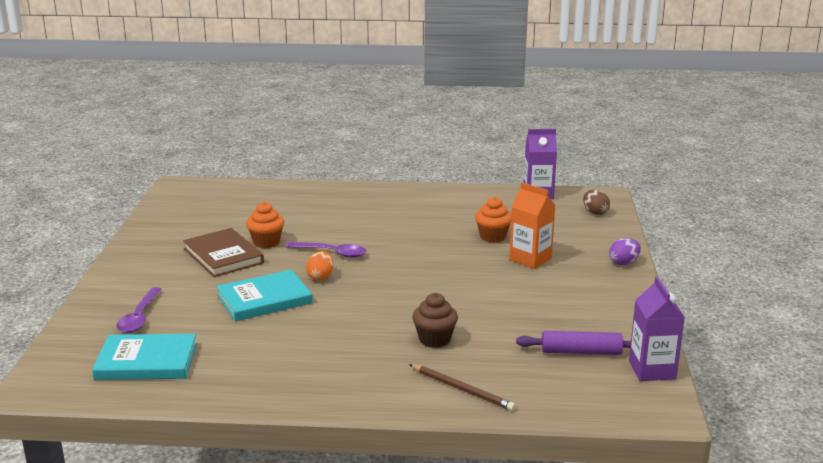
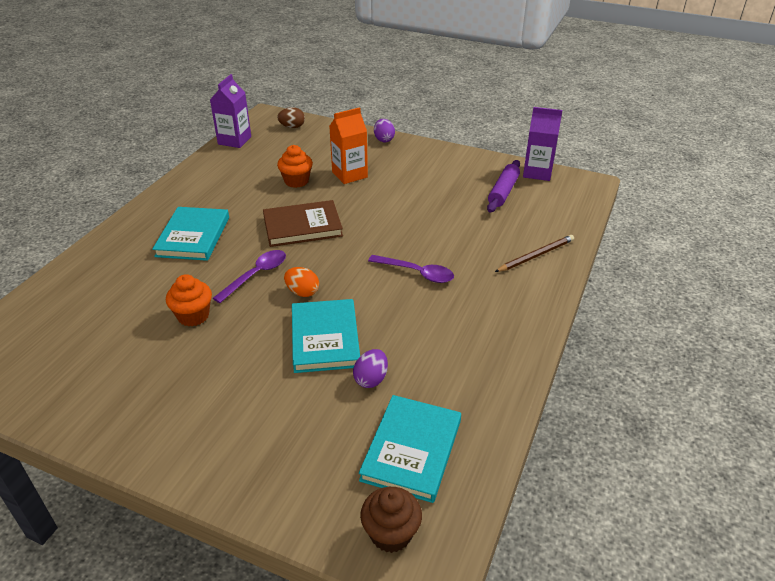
camera: 70 degrees left, 15 degrees up
purple spoon [117,287,162,333] -> purple spoon moved to [368,255,454,283]
brown book [183,228,264,277] -> brown book moved to [263,200,343,247]
brown cupcake [412,293,458,348] -> brown cupcake moved to [360,487,422,553]
none -> turquoise book [152,207,229,261]
none -> purple egg [353,349,388,388]

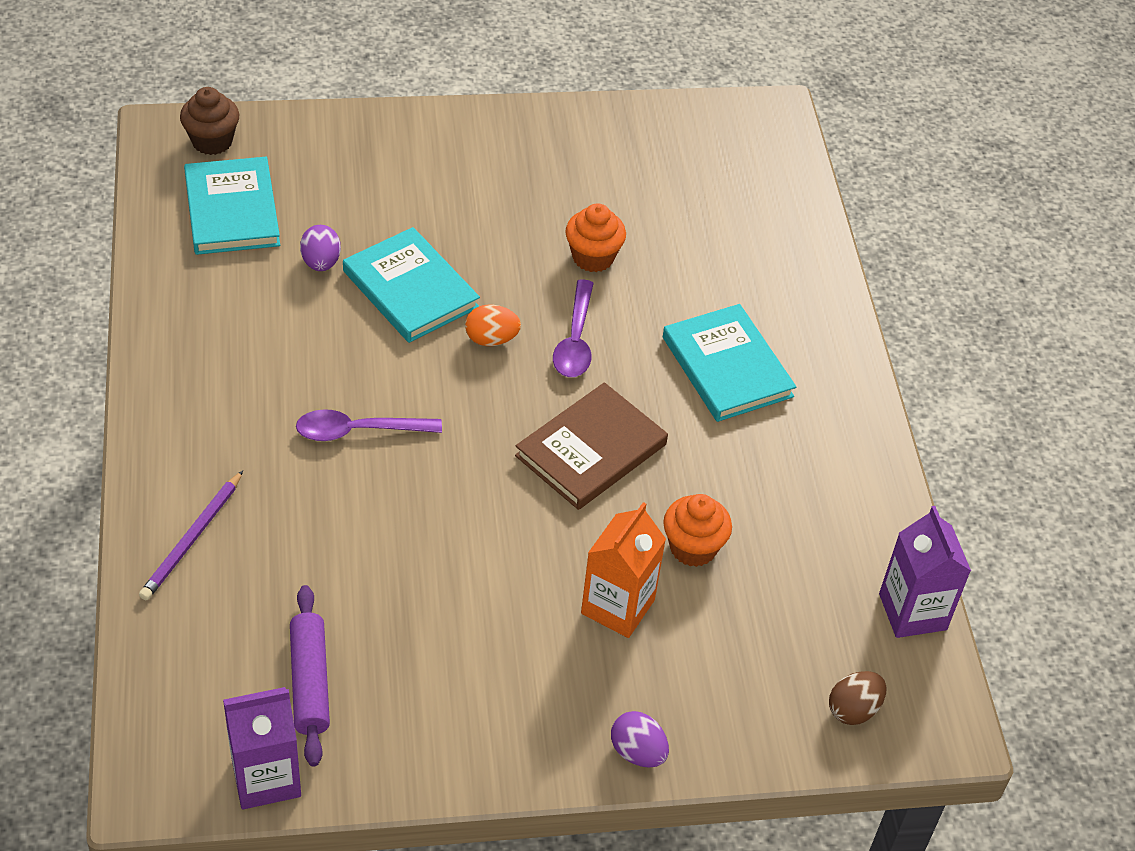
camera: 145 degrees right, 10 degrees up
brown pencil [495,235,574,272] -> purple pencil [139,471,243,600]

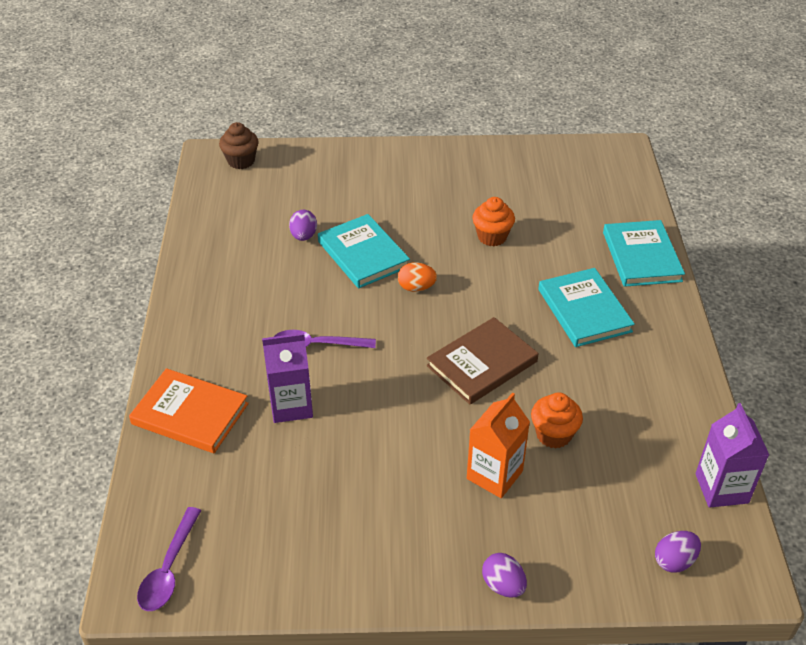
camera: 10 degrees right, 5 degrees down
purple pencil [139,471,243,600] -> orange book [129,368,249,453]
turquoise book [184,157,280,255] -> turquoise book moved to [603,220,685,287]
purple carton [223,687,301,809] -> purple carton moved to [262,333,313,423]
purple rolling pin [290,585,330,767] -> none
purple spoon [553,279,594,377] -> purple spoon moved to [137,507,201,611]
brown egg [829,671,887,725] -> purple egg [655,531,701,573]

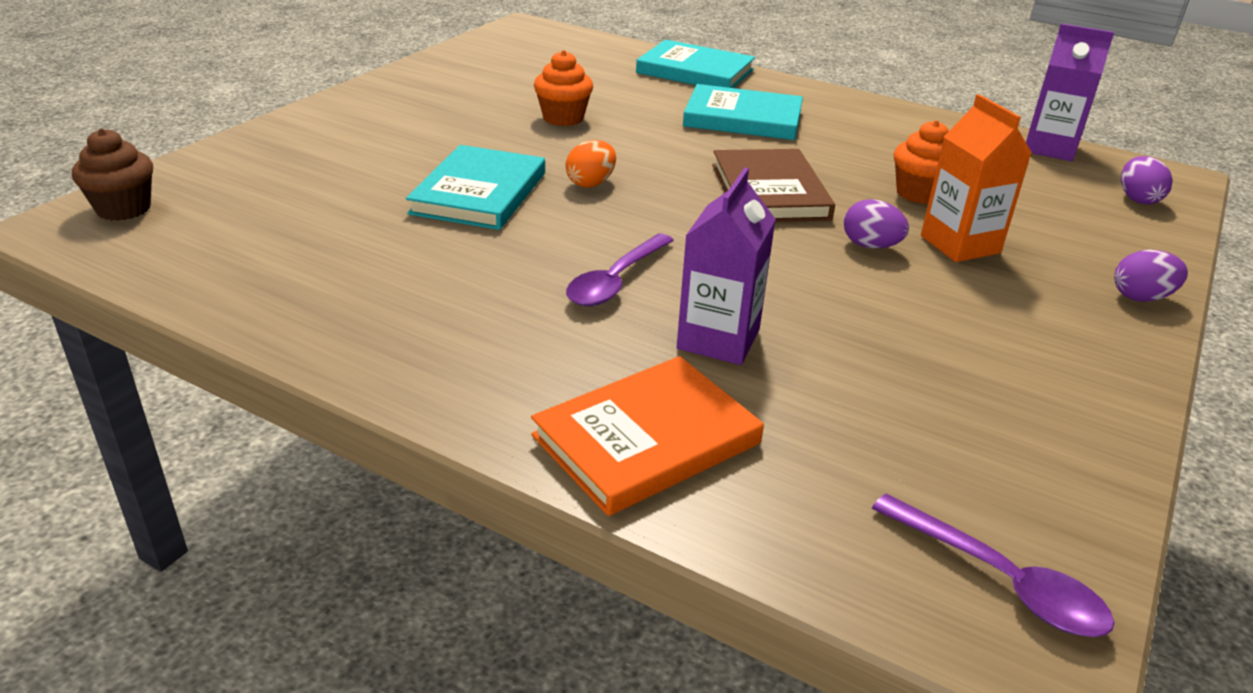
camera: 60 degrees left, 10 degrees down
purple egg [289,209,317,241] -> purple egg moved to [844,199,909,248]
turquoise book [318,214,410,288] -> turquoise book turned 75 degrees counterclockwise [406,145,545,230]

